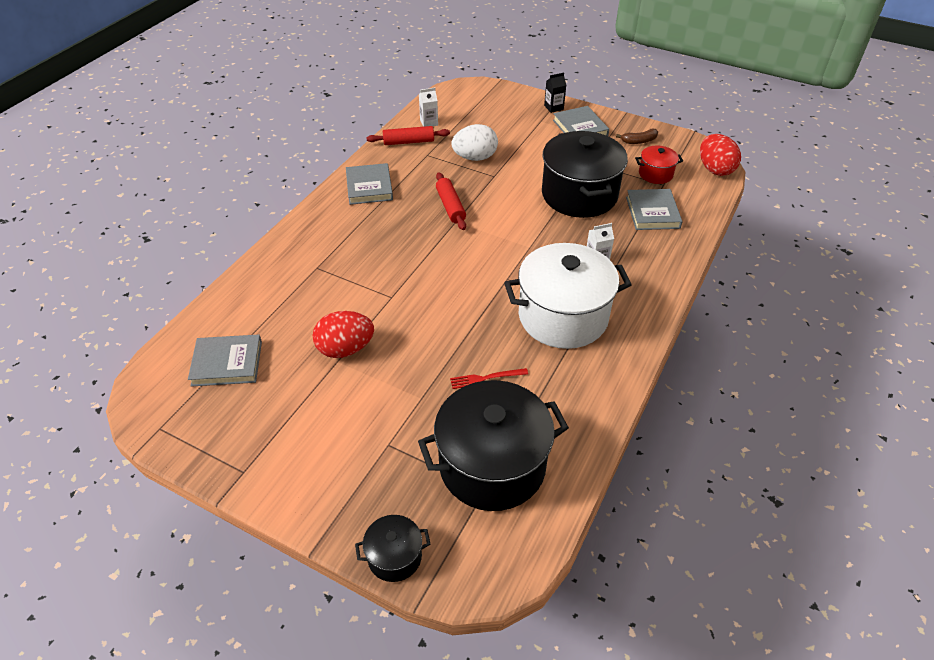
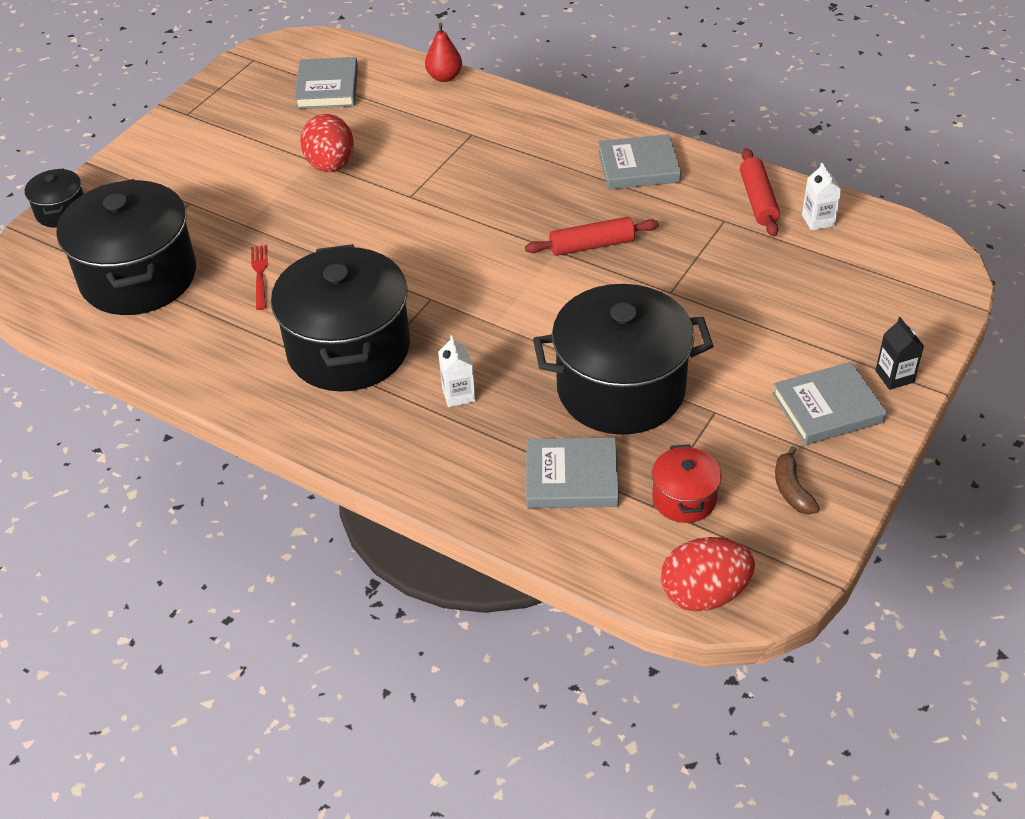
camera: 95 degrees right, 0 degrees up
white egg [451,124,498,161] -> none
white pot [504,243,632,349] -> black pot [271,244,410,391]
none -> red pear [425,22,462,82]

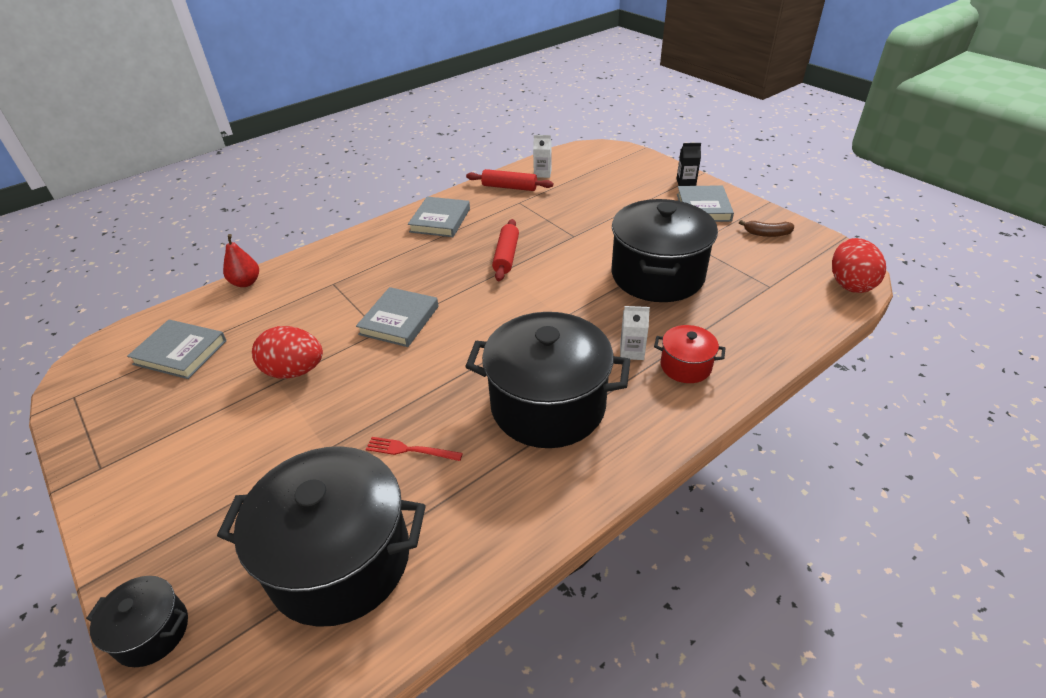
camera: 70 degrees left, 5 degrees down
grey book [526,438,619,508] -> grey book moved to [356,287,438,347]
red pot [652,444,722,523] -> red pot moved to [654,325,725,383]

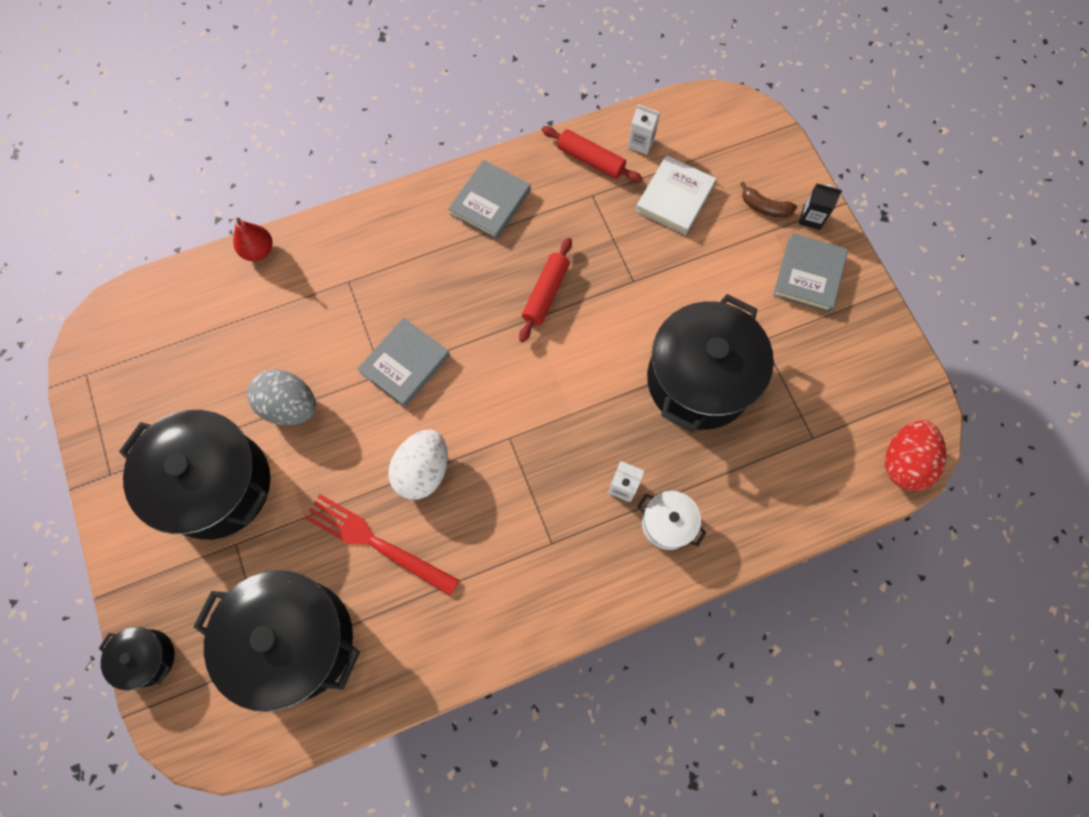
camera: 15 degrees right, 30 degrees up
grey book [127,320,227,379] -> none
red egg [252,326,323,379] -> grey egg [247,369,316,425]
red fork [366,437,463,461] -> red fork [304,494,459,596], size x1.86
black pot [465,312,630,448] -> black pot moved to [119,410,271,540]
red pot [654,325,725,383] -> white pot [638,491,706,550]
brown banana [739,220,794,237] -> brown banana moved to [740,181,797,217]
none -> white egg [388,430,448,500]
none -> white book [636,155,716,235]

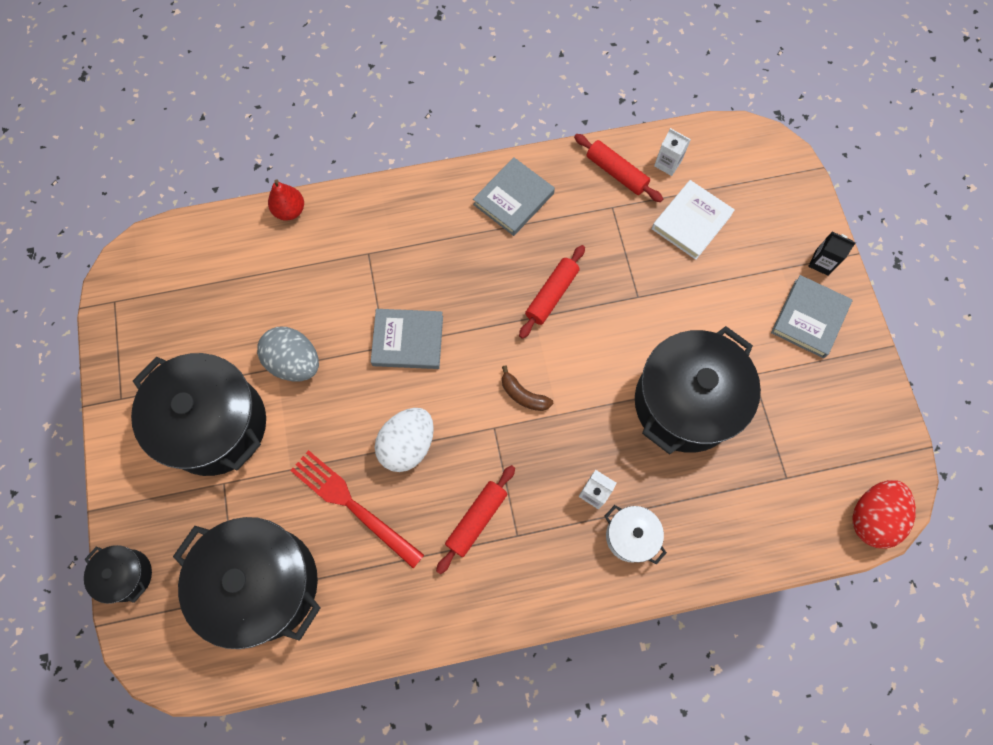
camera: 10 degrees right, 0 degrees up
grey book [357,317,450,408] -> grey book turned 45 degrees clockwise [371,309,443,369]
brown banana [740,181,797,217] -> brown banana moved to [502,365,553,411]
none -> red rolling pin [436,465,515,574]

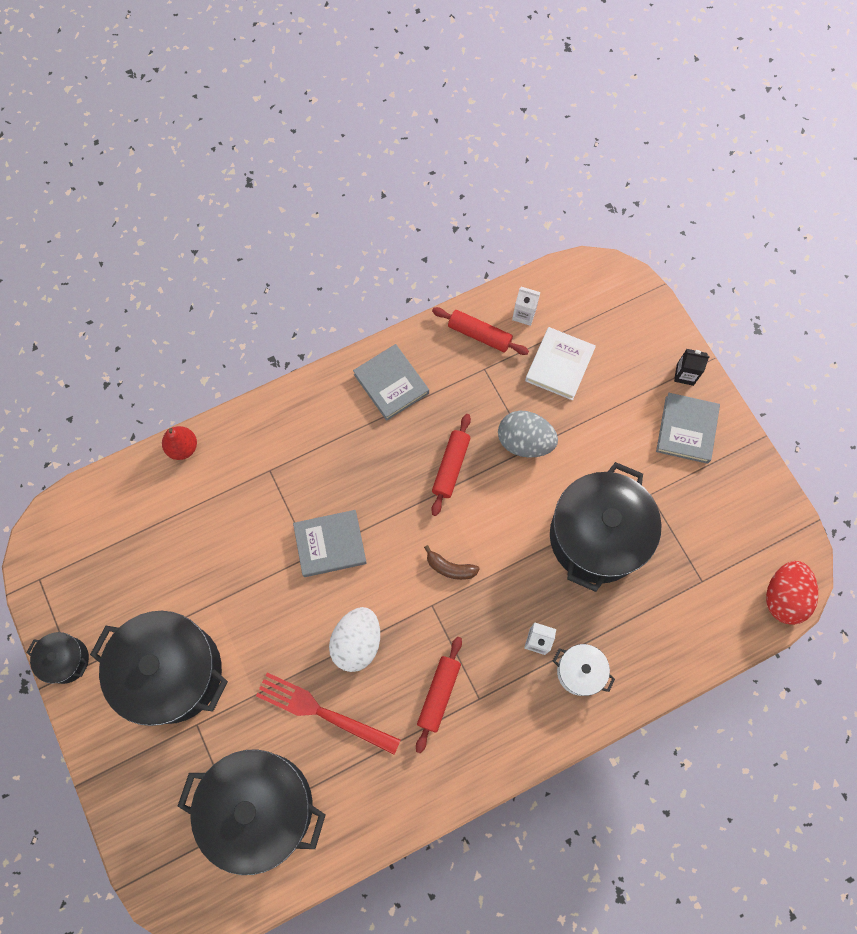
camera: 15 degrees left, 0 degrees up
black pot [84,545,152,604] -> black pot moved to [27,632,89,684]
grey egg [257,327,319,382] -> grey egg moved to [498,411,558,458]
grey book [473,157,555,236] -> grey book turned 60 degrees counterclockwise [353,344,429,421]

